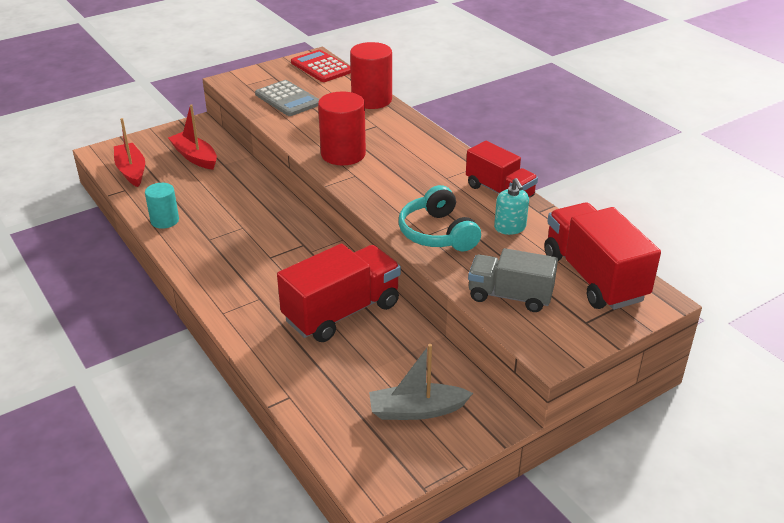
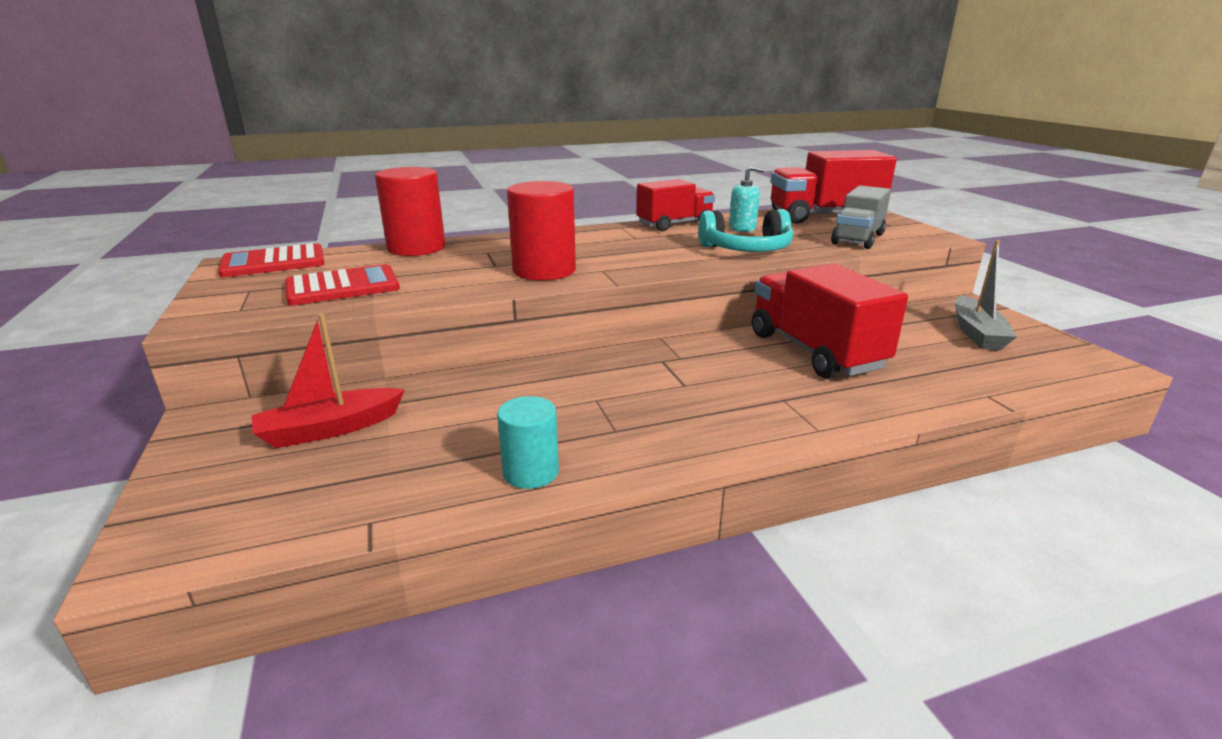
camera: 75 degrees left, 10 degrees down
red boat [114,118,145,187] -> none
grey calculator [255,80,320,116] -> red calculator [285,264,400,306]

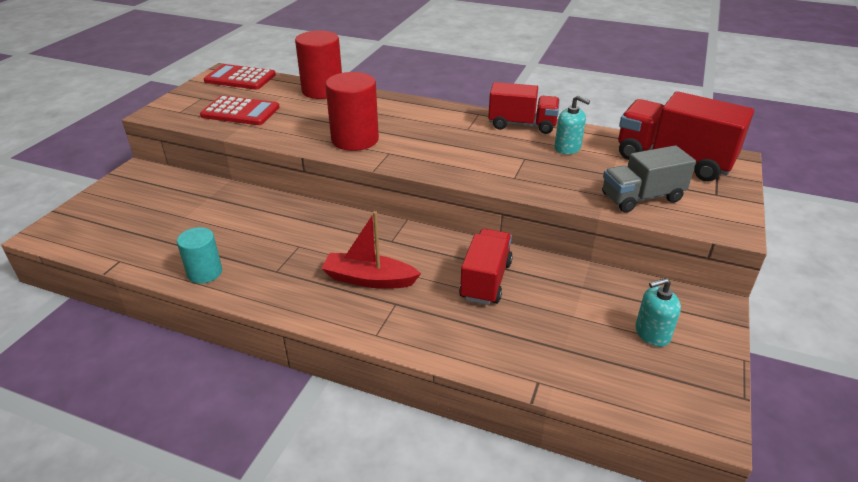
camera: 40 degrees right, 10 degrees up
red boat [251,314,405,448] -> red boat moved to [321,211,421,289]
turquoise headphones [698,209,793,252] -> none
red truck [752,263,908,379] -> red truck [459,229,513,305], size x0.66
grey boat [955,240,1017,350] -> turquoise soap dispenser [635,278,681,347]

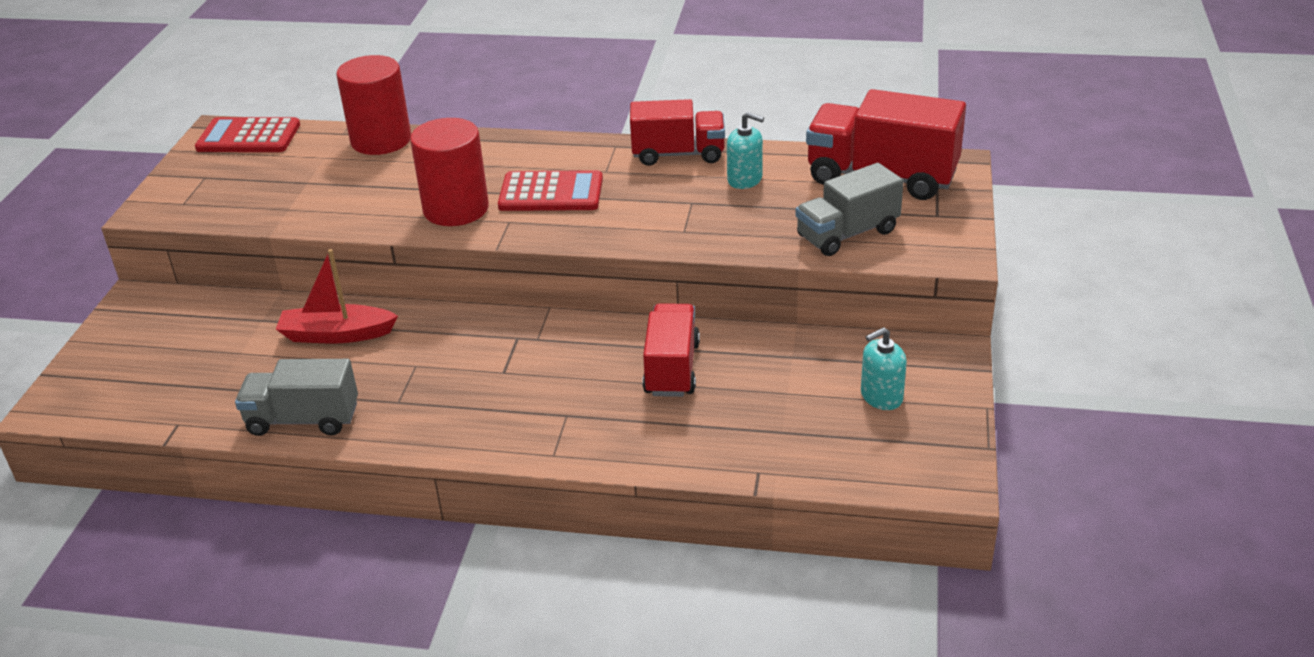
camera: 10 degrees left, 0 degrees up
turquoise cylinder [177,227,222,284] -> grey truck [235,359,358,436]
red calculator [200,95,280,125] -> red calculator moved to [498,170,603,211]
red boat [321,211,421,289] -> red boat moved to [276,249,398,343]

